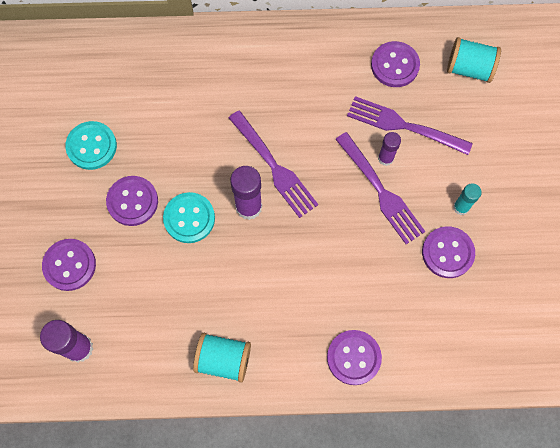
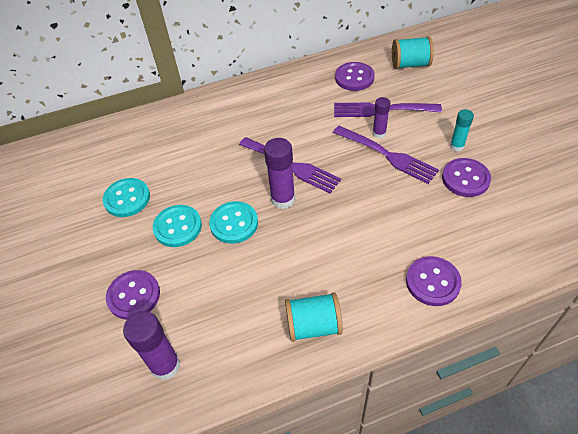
camera: 15 degrees left, 20 degrees down
purple button [106,176,158,226] -> turquoise button [153,205,202,247]

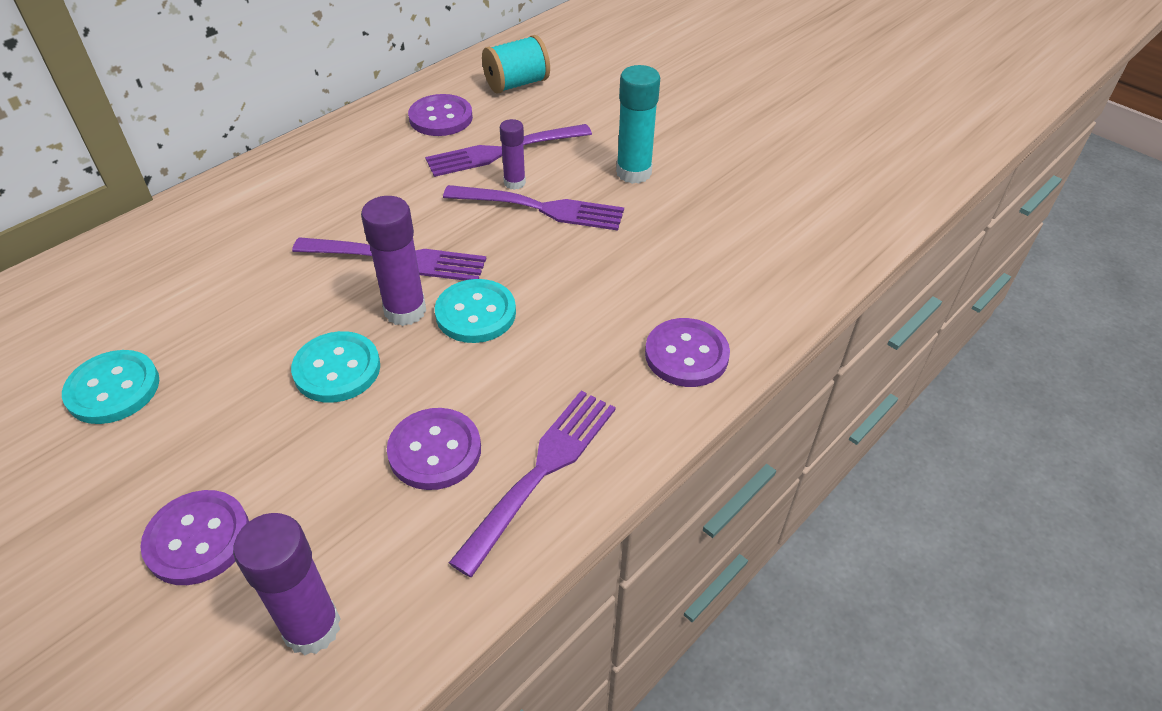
camera: 30 degrees left, 5 degrees down
turquoise button [153,205,202,247] -> turquoise button moved to [435,279,516,343]
turquoise spool [285,293,343,342] -> purple fork [449,390,616,577]
purple button [442,158,491,197] -> purple button moved to [387,408,481,490]
turquoise glue stick [450,109,474,151] -> turquoise glue stick [616,65,660,184], size x1.65

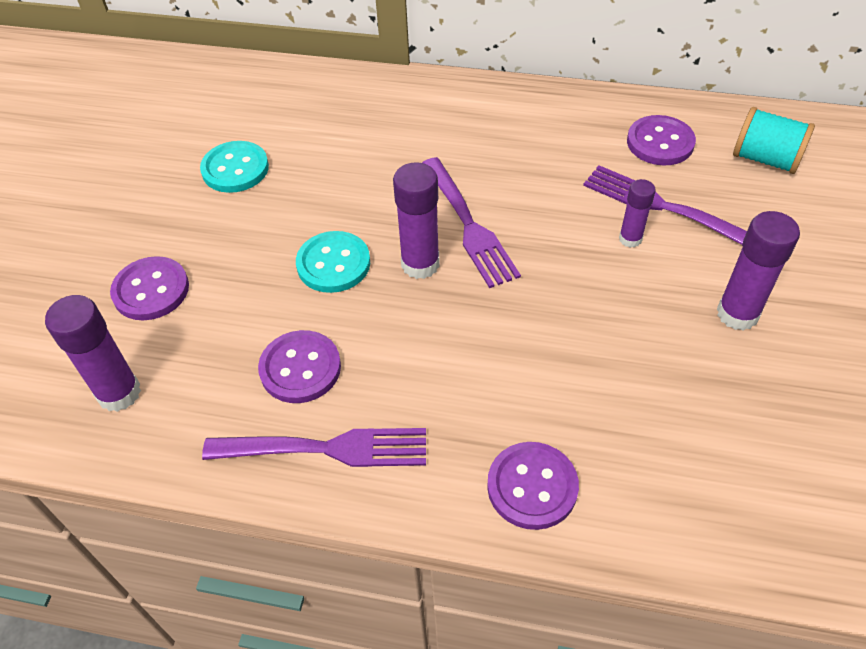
camera: 60 degrees right, 5 degrees up
turquoise button [435,279,516,343] -> none
purple fork [443,185,624,231] -> none
turquoise glue stick [616,65,660,184] -> purple glue stick [717,211,800,331]

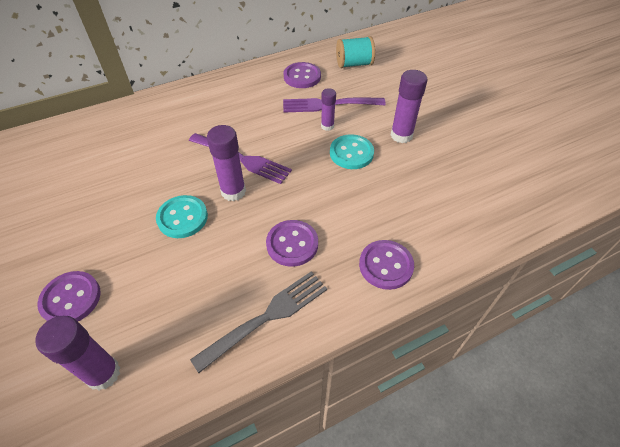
camera: 40 degrees left, 0 degrees up
turquoise button [200,141,269,193] -> turquoise button moved to [330,134,374,169]
purple fork [202,428,426,467] -> grey fork [190,271,327,373]
purple button [258,330,341,403] -> purple button moved to [266,220,318,267]

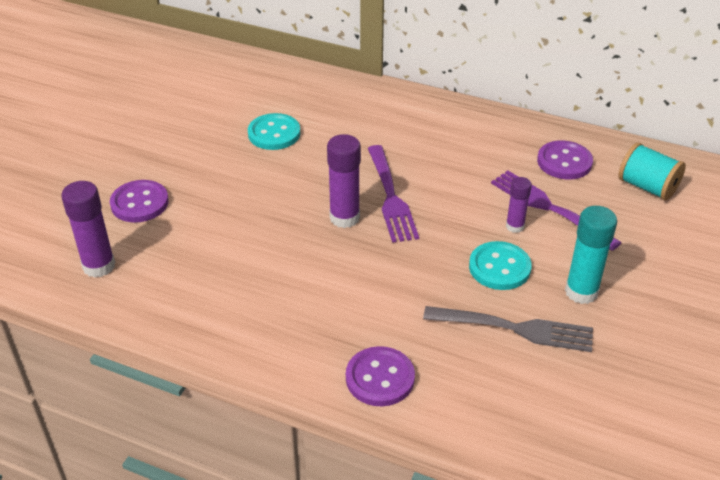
camera: 50 degrees right, 10 degrees down
turquoise button [156,195,208,238] -> turquoise button moved to [248,113,300,150]
grey fork [190,271,327,373] -> grey fork moved to [423,306,593,352]
purple button [266,220,318,267] -> none
purple glue stick [391,70,427,143] -> turquoise glue stick [565,206,617,304]

